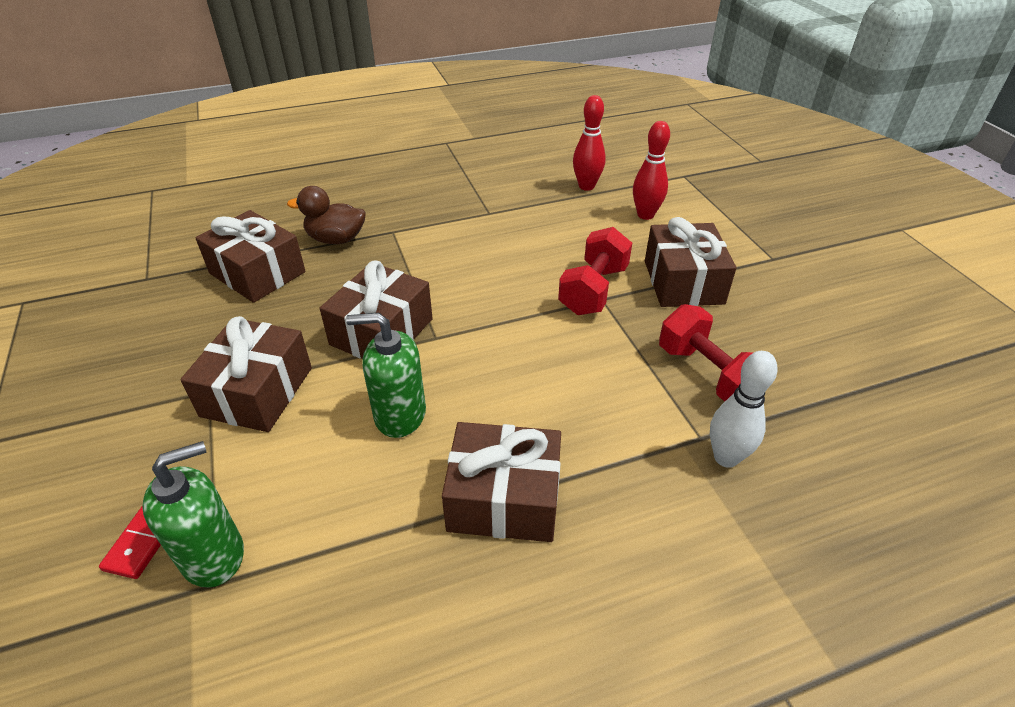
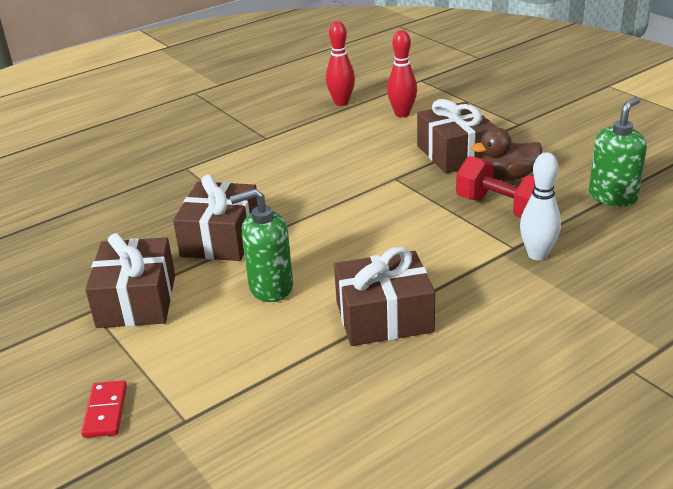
camera: 15 degrees left, 10 degrees down
green soap dispenser [142,441,244,588] -> green soap dispenser moved to [589,97,647,207]
brown gift [195,210,305,303] -> none
brown duck [287,186,366,244] -> brown duck moved to [471,127,542,181]
red dumbbell [558,227,632,315] -> none

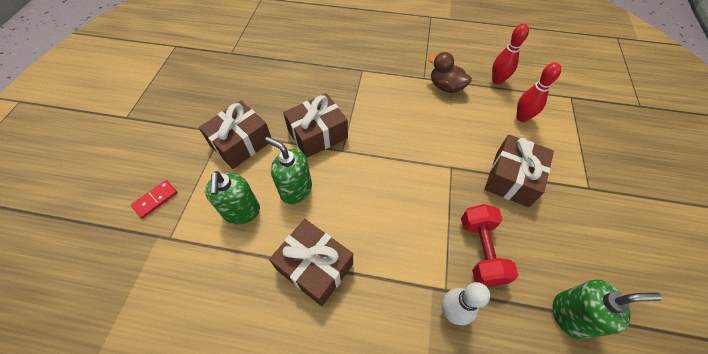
camera: 45 degrees right, 25 degrees up
brown duck [471,127,542,181] -> brown duck moved to [428,52,472,93]
none -> green soap dispenser [205,171,260,224]

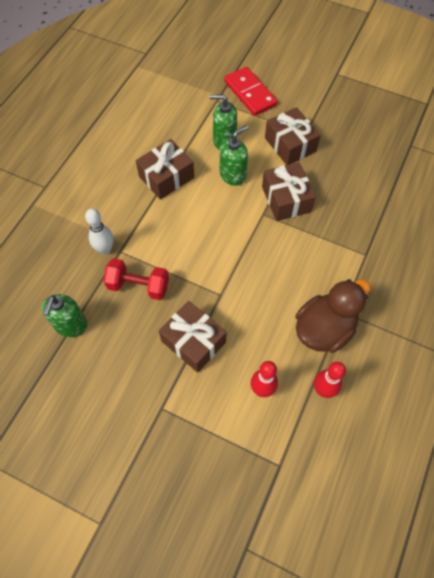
camera: 105 degrees right, 5 degrees up
red domino [131,180,178,218] -> red domino [224,67,278,116], size x1.93
brown duck [428,52,472,93] -> brown duck [295,279,370,353], size x1.60

